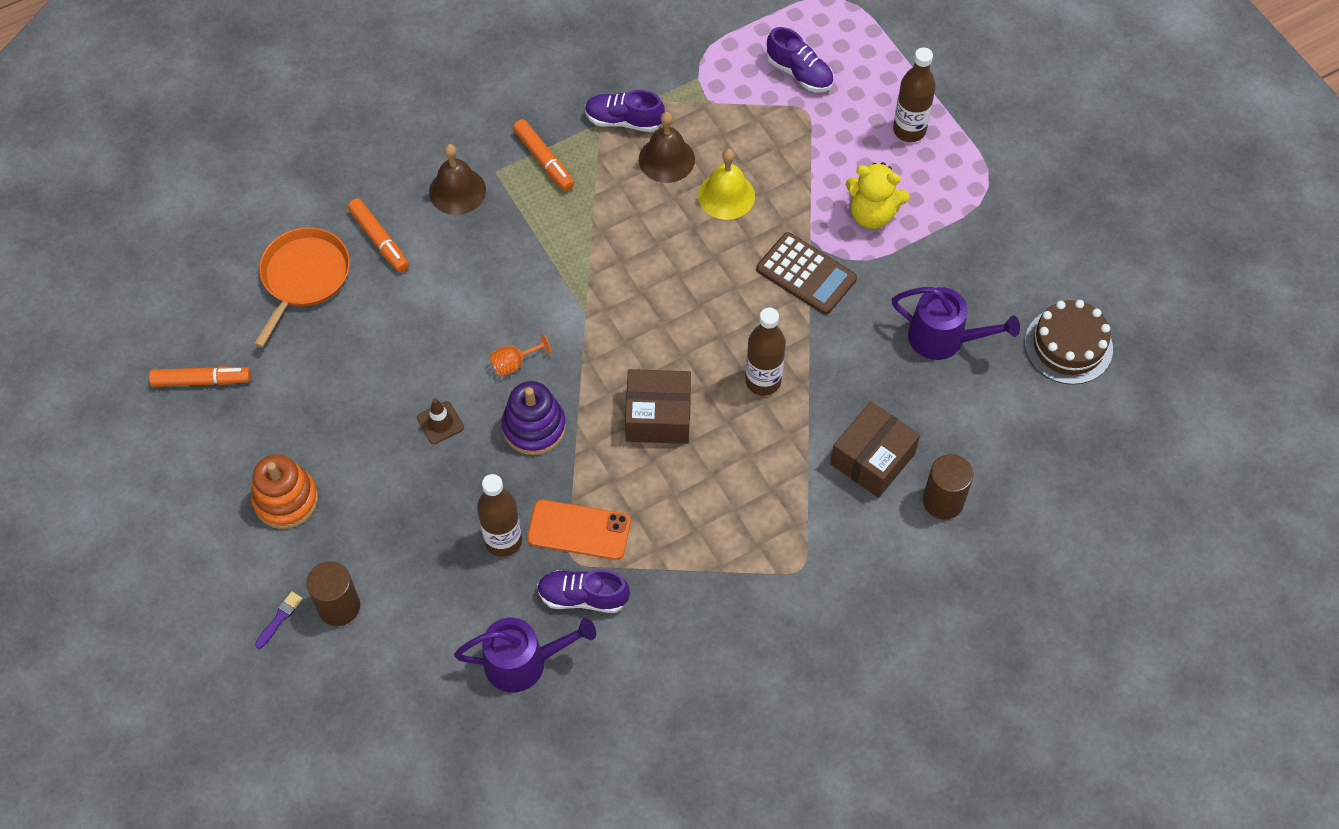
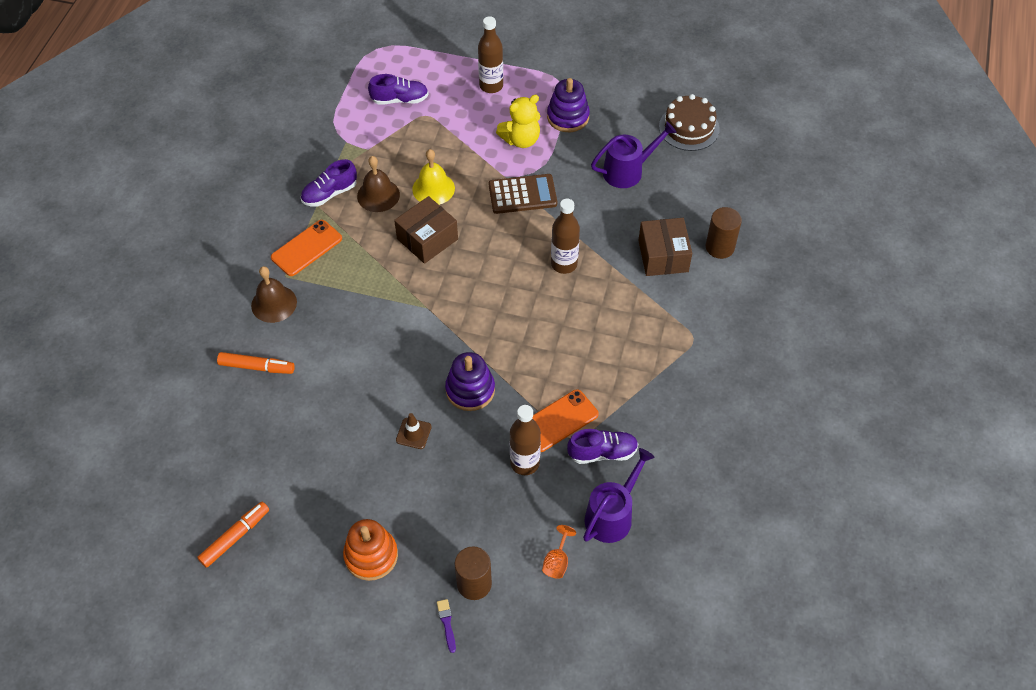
camera: 45 degrees left, 5 degrees down
orange pan [254,227,350,348] -> none
orange goblet [490,333,552,377] -> orange goblet moved to [542,525,576,579]
orange marker [513,119,574,191] -> orange phone [271,220,342,276]
purple shoe [537,570,630,613] -> purple shoe turned 150 degrees counterclockwise [567,429,638,464]
brown box [625,369,691,444] -> brown box moved to [394,196,458,264]
none -> purple stacking toy [547,78,590,132]

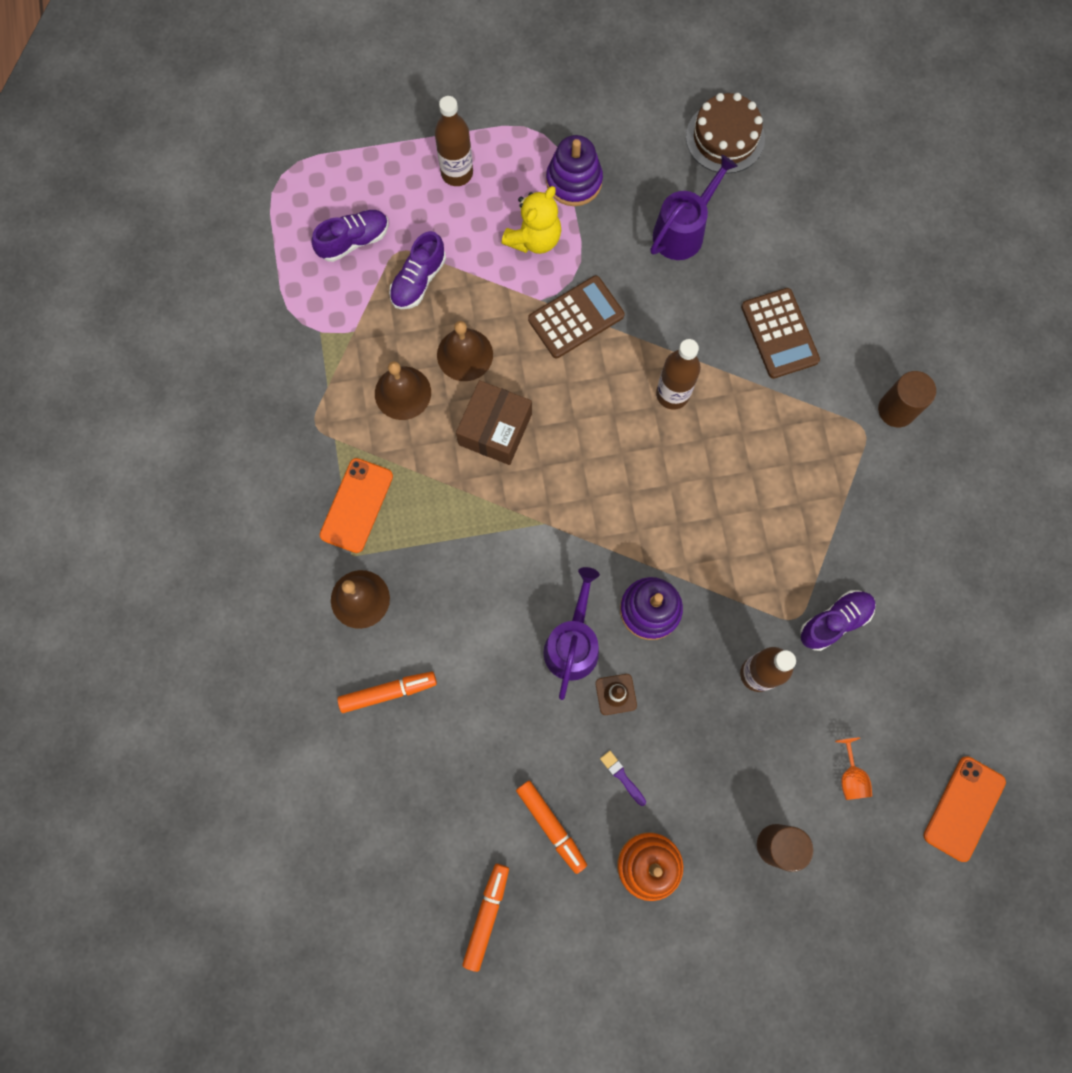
camera: 25 degrees left, 20 degrees up
purple shoe [301,159,357,207] -> purple shoe moved to [389,231,446,309]
yellow bell [412,149,455,205] -> brown bell [437,321,493,381]
purple brush [437,599,456,653] -> purple brush moved to [600,751,646,806]
orange phone [532,389,599,452] -> orange phone moved to [924,756,1006,862]
purple watering can [583,448,655,543] -> purple watering can moved to [544,567,600,700]
brown box [638,218,692,276] -> brown calculator [741,288,820,379]
brown cylinder [706,207,742,259] -> brown cylinder moved to [878,371,936,427]
none -> orange marker [516,780,587,874]

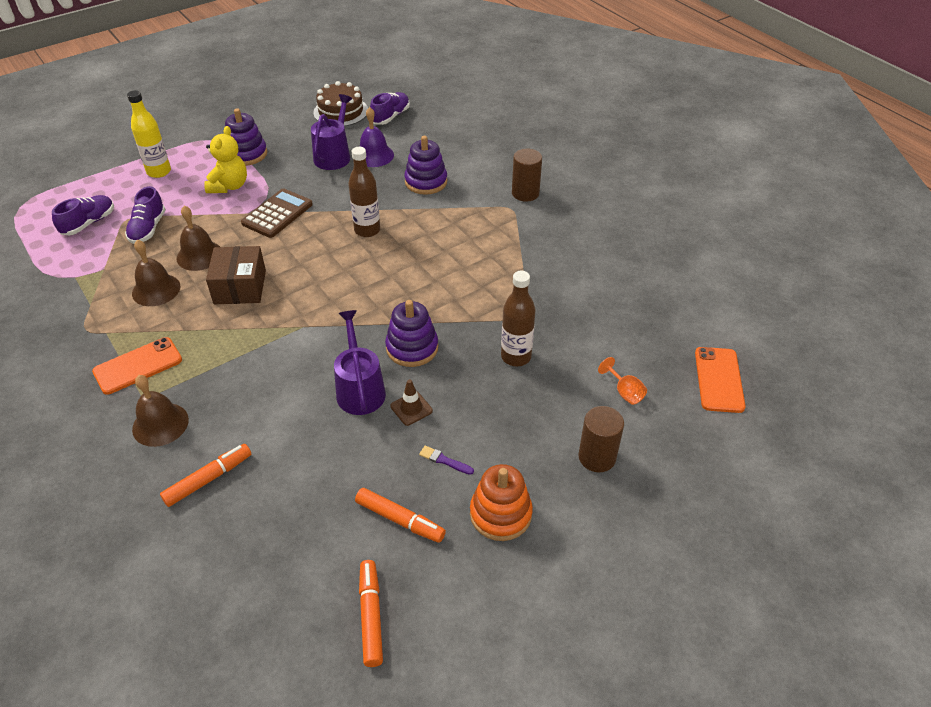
camera: 25 degrees left, 30 degrees down
orange phone [320,458,393,553] -> orange phone turned 60 degrees clockwise [92,337,182,395]
brown bottle [435,96,473,186] -> yellow bottle [127,90,171,178]
brown calculator [741,288,820,379] -> purple stacking toy [404,136,447,195]
purple shoe [800,590,876,651] -> purple shoe moved to [370,92,410,125]
none -> purple bell [360,107,394,167]

